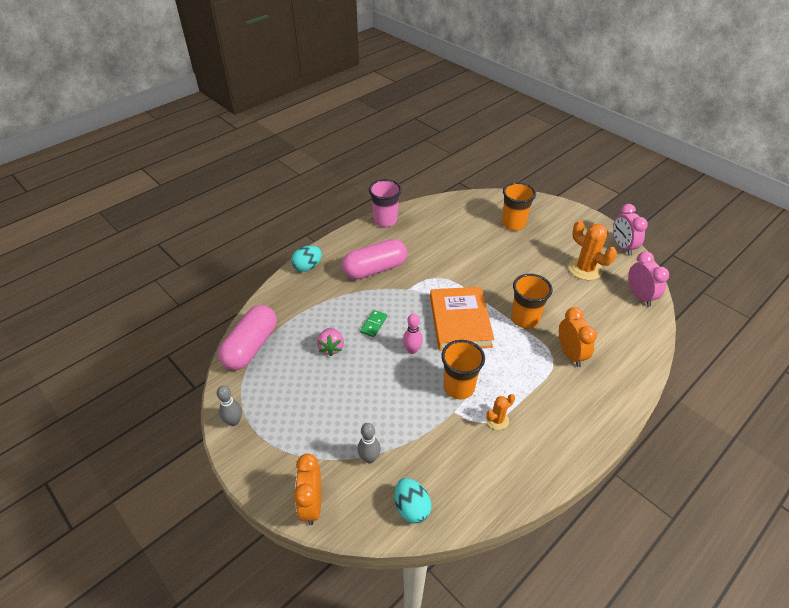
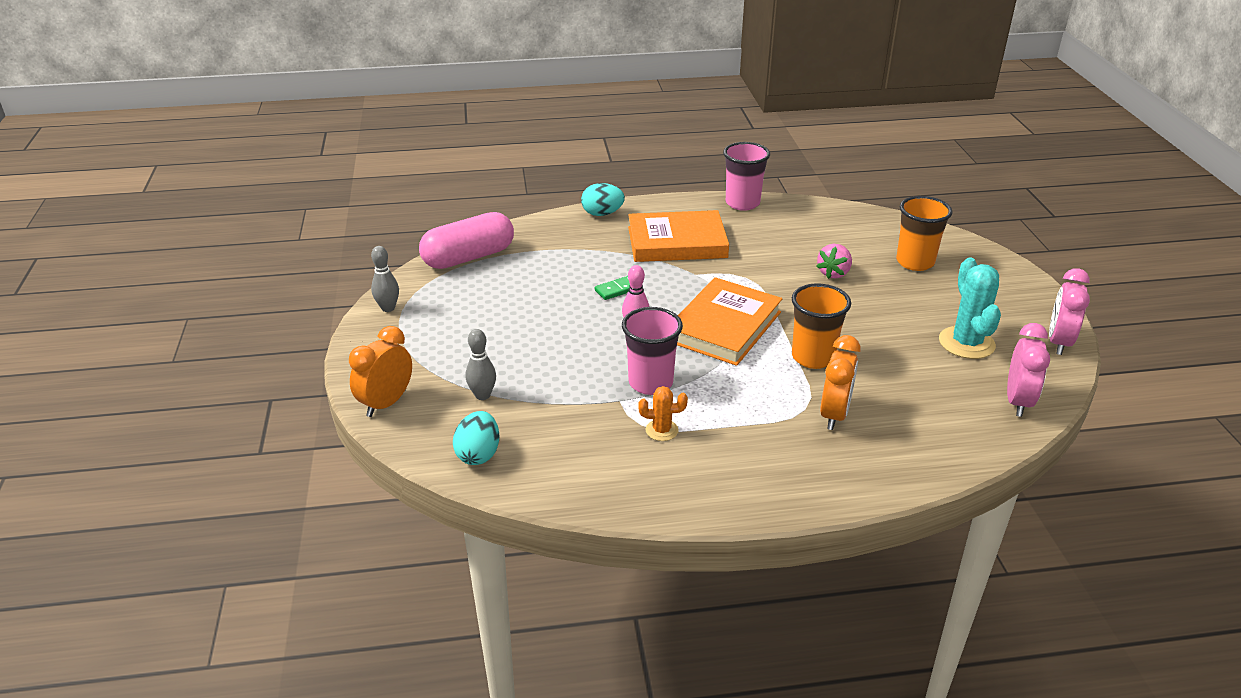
camera: 35 degrees right, 10 degrees down
pink strawberry [317,328,344,356] -> pink strawberry moved to [816,244,852,279]
pink capsule [342,239,407,280] -> orange book [628,210,729,262]
orange cup [441,340,485,399] -> pink cup [622,307,683,395]
orange cactus [569,220,617,280] -> turquoise cactus [939,257,1001,359]

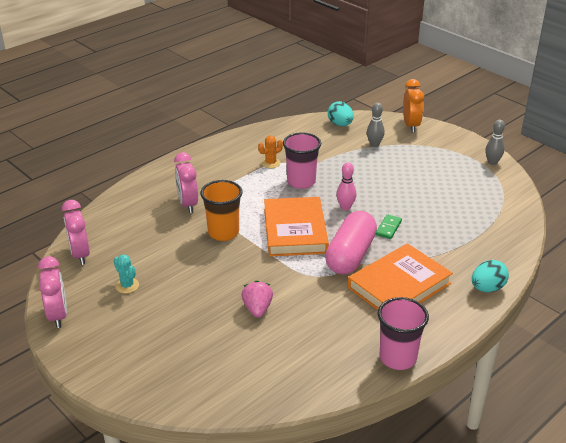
camera: 145 degrees right, 0 degrees up
pink capsule [419,212,514,269] -> pink capsule moved to [325,211,377,275]
orange clock [820,335,861,430] -> pink clock [174,152,198,213]
orange cup [896,196,953,271] -> none
turquoise cactus [939,257,1001,359] -> turquoise cactus [114,254,139,293], size x0.54

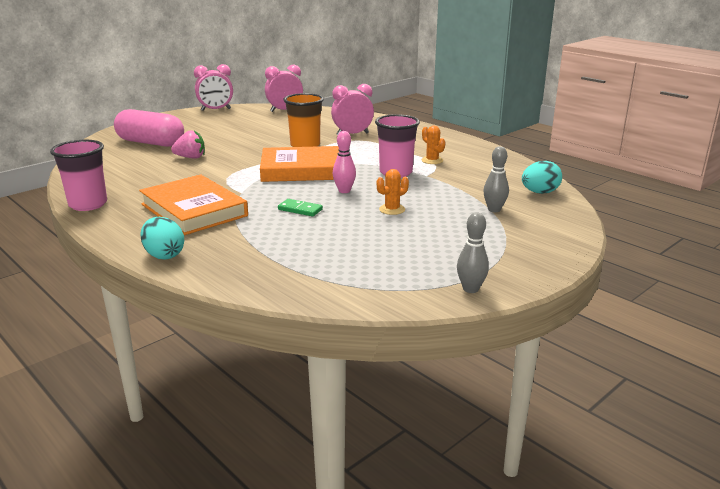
camera: 90 degrees right, 10 degrees down
turquoise cactus [114,254,139,293] -> none
pink capsule [325,211,377,275] -> pink capsule moved to [114,109,184,147]
orange clock [403,79,424,132] -> none
none -> orange cactus [377,169,409,215]

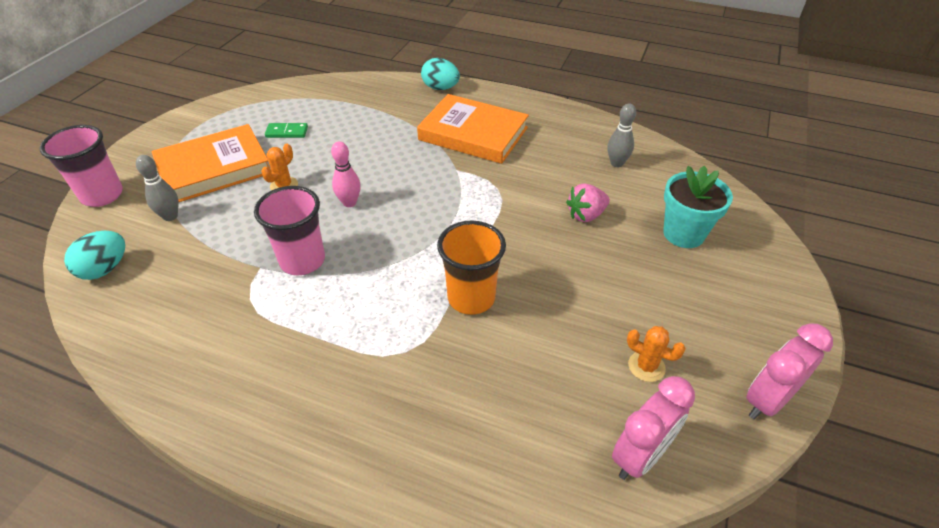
camera: 155 degrees right, 20 degrees up
pink cup [50,140,107,211] -> pink cup moved to [40,125,123,207]
pink capsule [114,109,184,147] -> turquoise flower pot [663,166,733,248]
orange book [260,146,339,182] -> orange book moved to [152,124,272,203]
green domino [278,199,323,217] -> green domino moved to [265,123,308,138]
pink clock [331,84,374,135] -> none
orange cactus [421,126,445,164] -> orange cactus moved to [627,326,686,382]
grey bowling pin [457,212,489,293] -> grey bowling pin moved to [608,103,636,167]

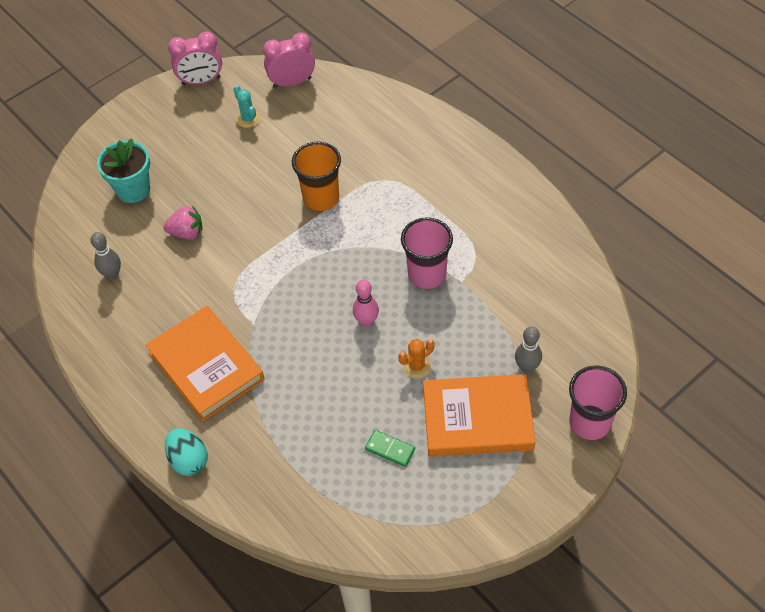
camera: 150 degrees left, 10 degrees up
turquoise egg [64,231,125,280] -> none
orange cactus [627,326,686,382] -> turquoise cactus [234,85,260,128]

